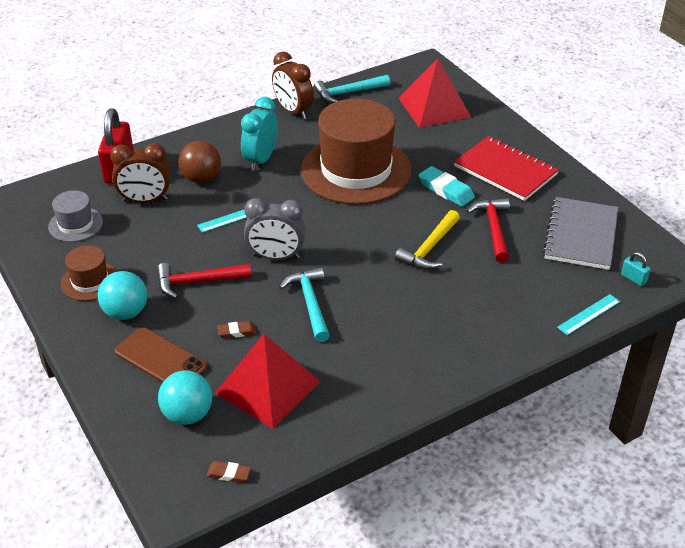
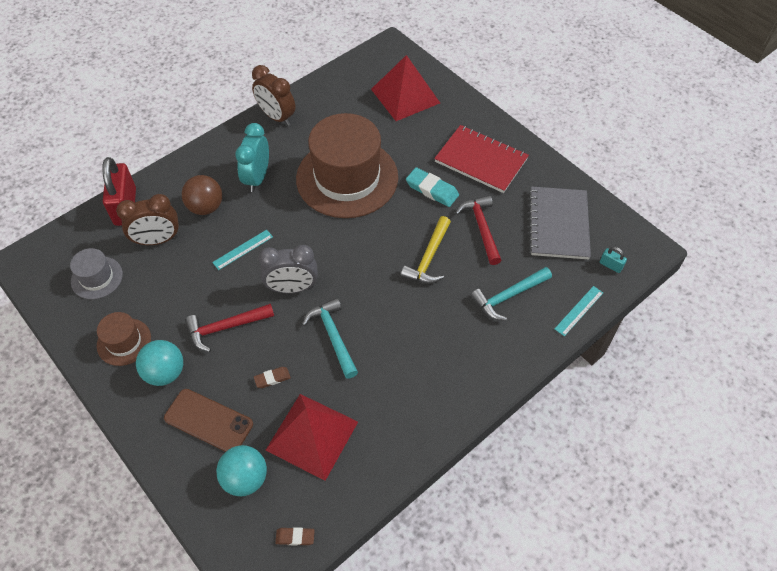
camera: 10 degrees left, 15 degrees up
turquoise hammer [314,75,390,104] -> turquoise hammer moved to [470,267,552,321]

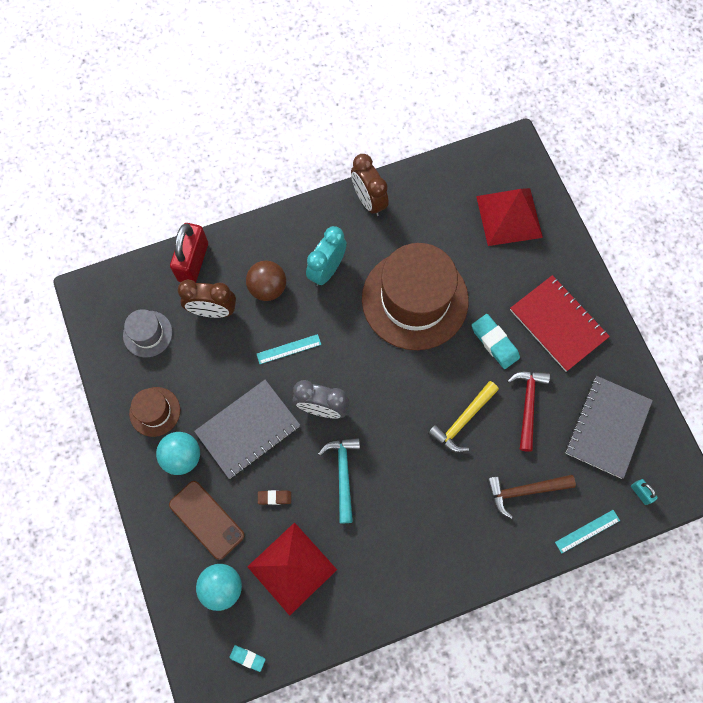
camera: 20 degrees right, 15 degrees up
red hammer [185,304,274,352] -> grey notebook [194,380,300,479]
brown eraser [275,527,315,546] -> turquoise eraser [230,645,266,672]
turquoise hammer [470,267,552,321] -> brown hammer [487,475,576,519]

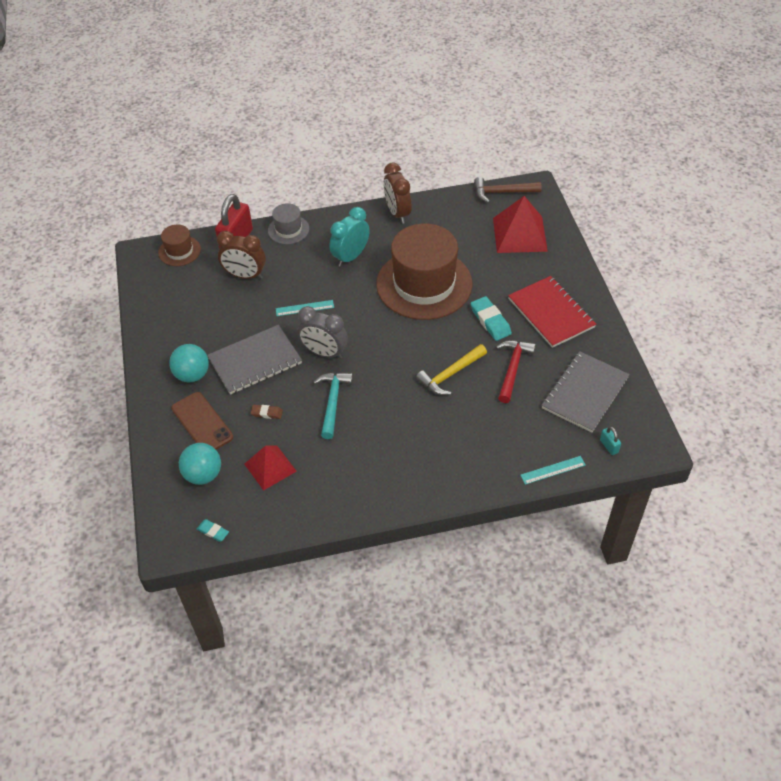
camera: 10 degrees right, 20 degrees down
grey hat [123,309,173,357] -> grey hat moved to [268,203,309,244]
brown hat [129,387,180,437] -> brown hat moved to [158,225,201,266]
brown ball [246,261,286,301] -> none
red pyramid [247,522,337,616] -> red pyramid [245,445,297,491], size x0.64
brown hammer [487,475,576,519] -> brown hammer moved to [474,177,542,203]

